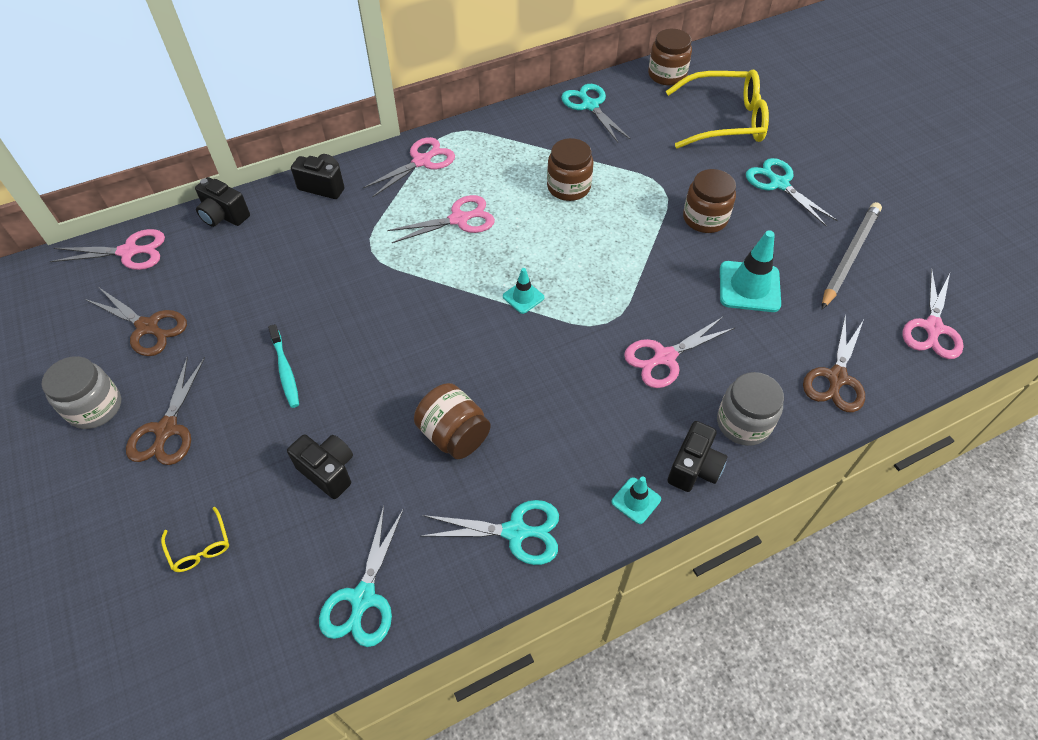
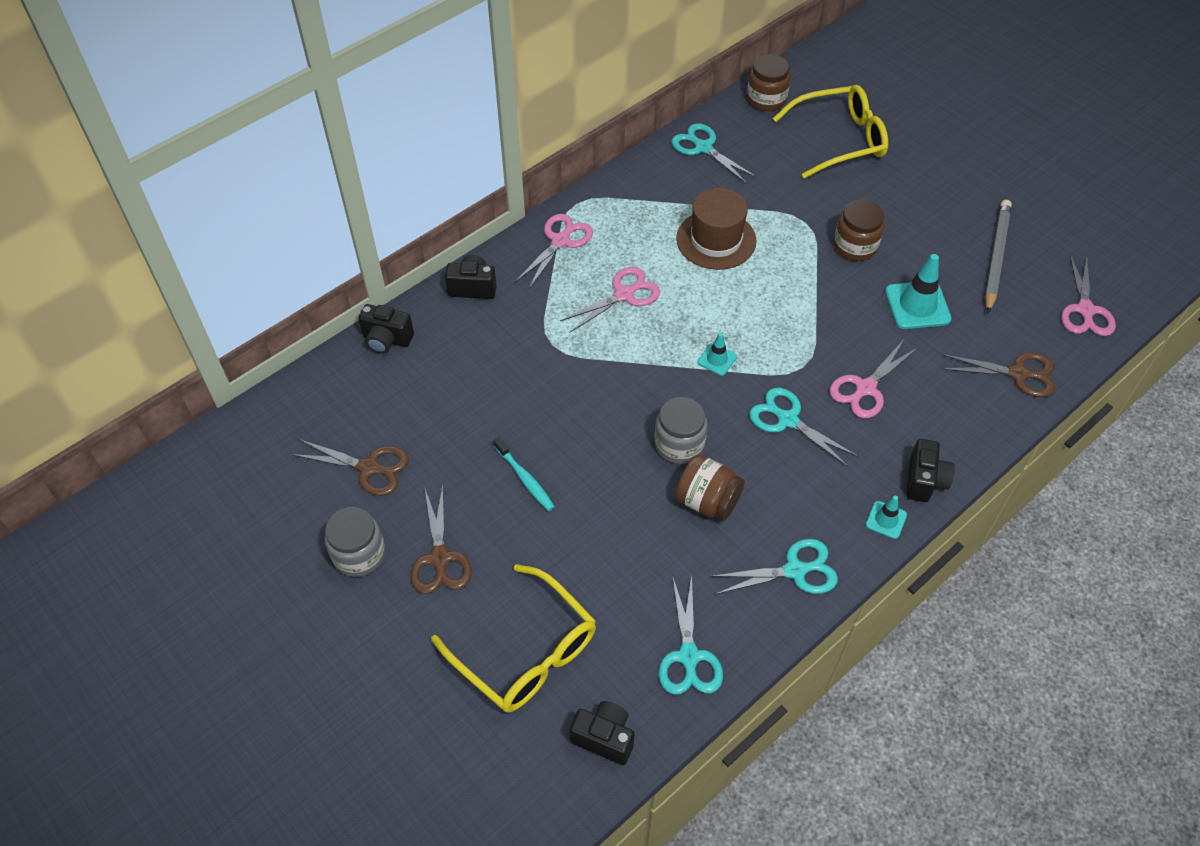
camera: 15 degrees left, 0 degrees up
pink scissors [50,229,165,270] -> none
yellow glasses [161,507,229,572] -> yellow glasses [431,564,596,712], size x2.41
black camera [287,435,353,499] -> black camera moved to [569,701,635,765]
brown jar [547,138,593,201] -> brown hat [676,188,756,270]
grey jar [717,372,784,446] -> grey jar moved to [655,397,707,464]
turquoise scissors [746,158,838,227] -> turquoise scissors moved to [749,388,859,467]
brown scissors [803,314,865,412] -> brown scissors turned 90 degrees counterclockwise [942,353,1055,397]

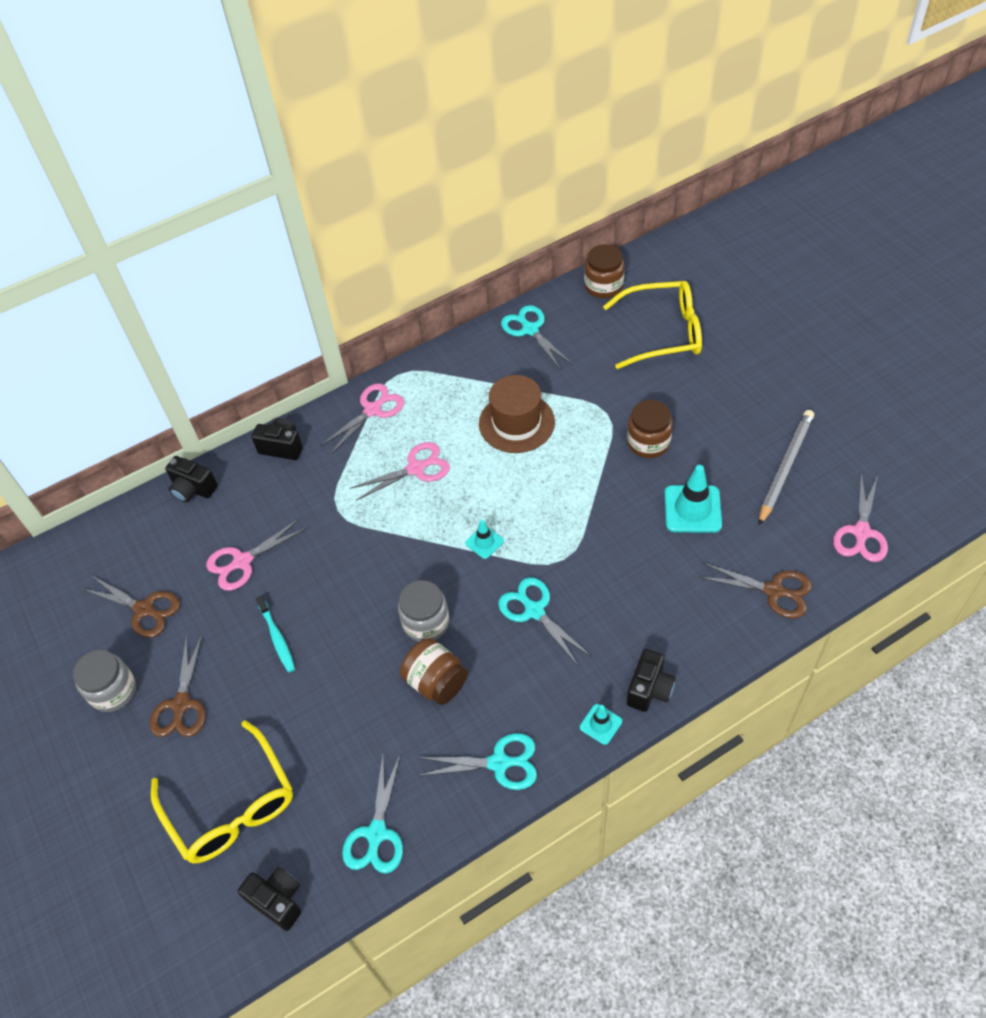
camera: 15 degrees right, 0 degrees up
pink scissors [829,340,917,418] -> pink scissors moved to [206,518,307,591]

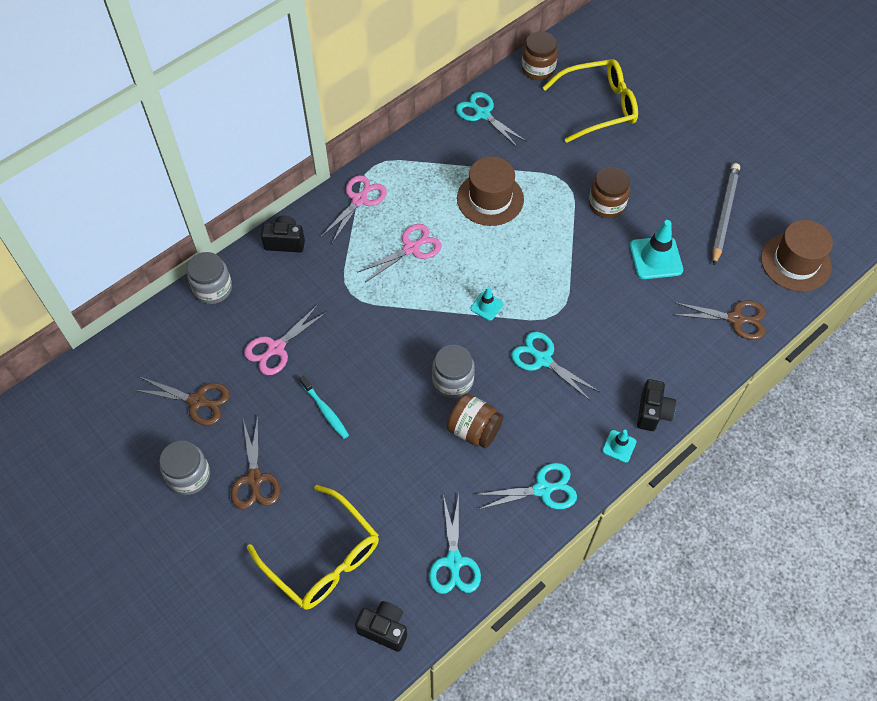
camera: 15 degrees left, 5 degrees up
black camera [165,456,218,502] -> grey jar [187,252,232,304]
pink scissors [833,473,888,562] -> brown hat [761,220,833,292]

